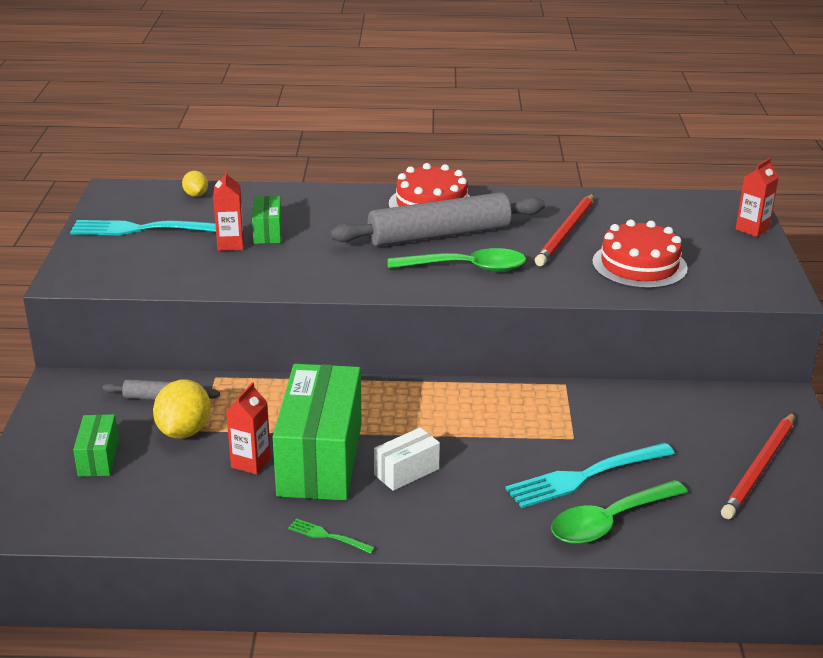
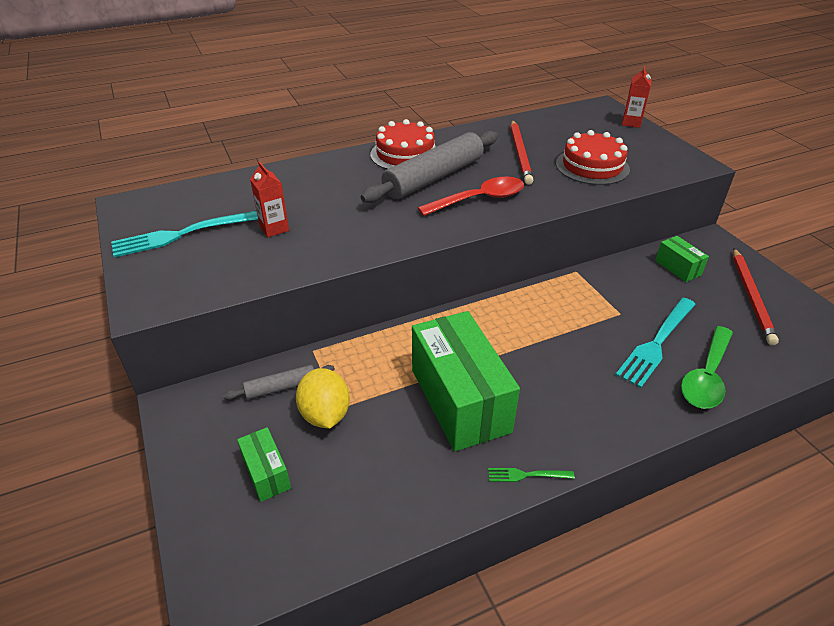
camera: 25 degrees left, 10 degrees up
yellow lemon [182,171,208,197] -> none
red carton [226,382,271,475] -> none
green box [252,196,282,244] -> green box moved to [655,236,709,282]
white box [374,427,440,491] -> none
green spoon [388,248,526,272] -> red spoon [418,177,524,216]

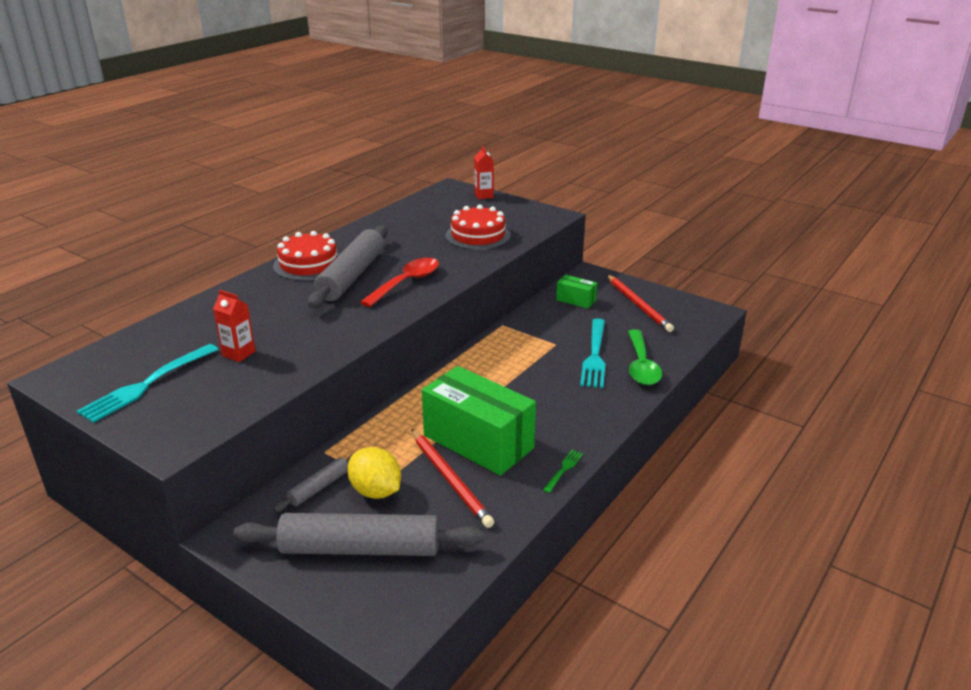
camera: 30 degrees left, 10 degrees down
green box [237,427,291,502] -> grey rolling pin [233,513,484,556]
green fork [488,468,575,482] -> green fork turned 150 degrees clockwise [543,450,583,493]
red pencil [510,120,534,185] -> red pencil moved to [411,429,494,528]

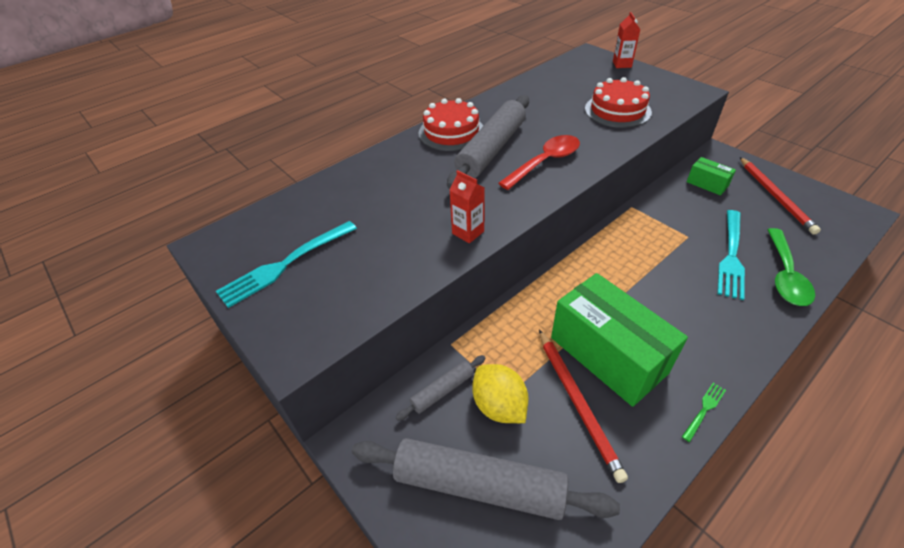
camera: 15 degrees right, 15 degrees up
red carton [213,290,255,362] -> red carton moved to [450,170,485,243]

